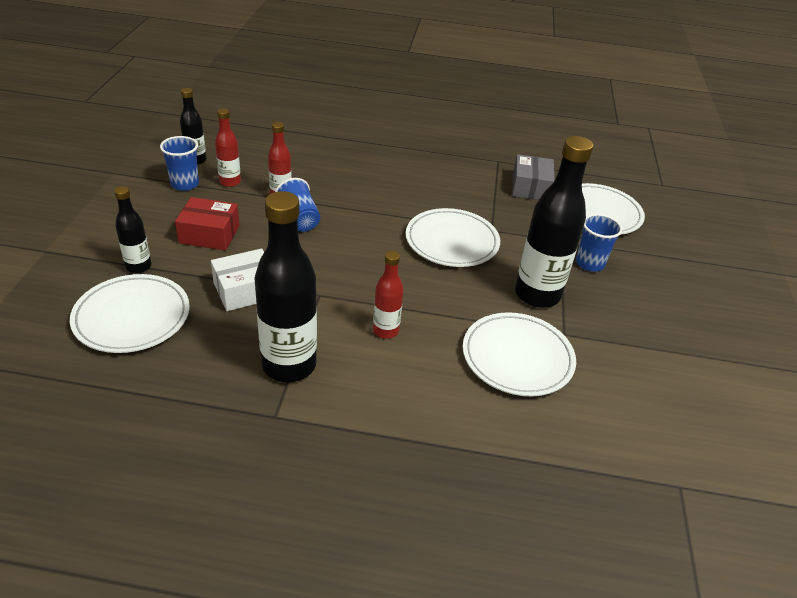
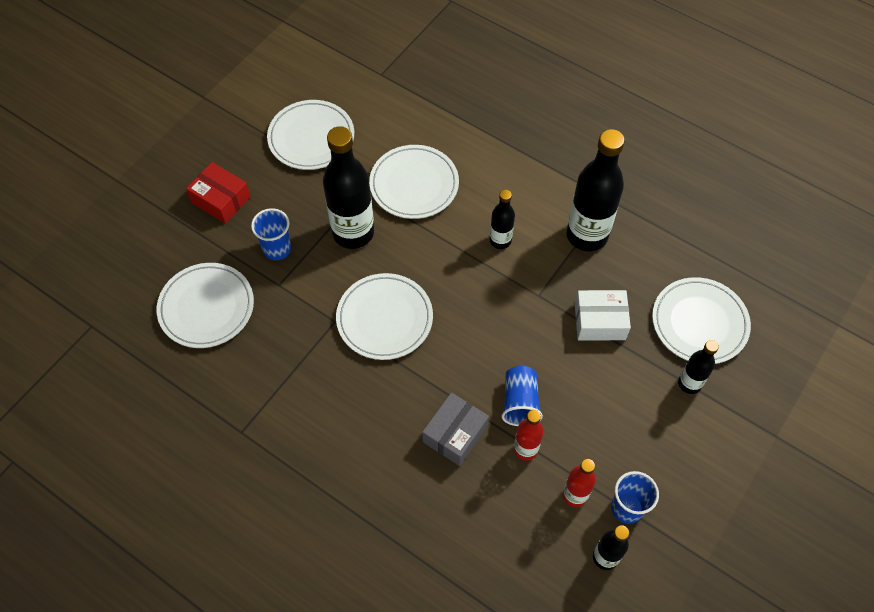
camera: 150 degrees left, 20 degrees up
red box [175,197,240,250] -> red box moved to [186,162,251,224]
red bottle [373,251,404,339] -> black bottle [490,190,515,249]
grey box [512,154,555,200] -> grey box moved to [422,392,489,466]
none -> white plate [267,100,354,170]

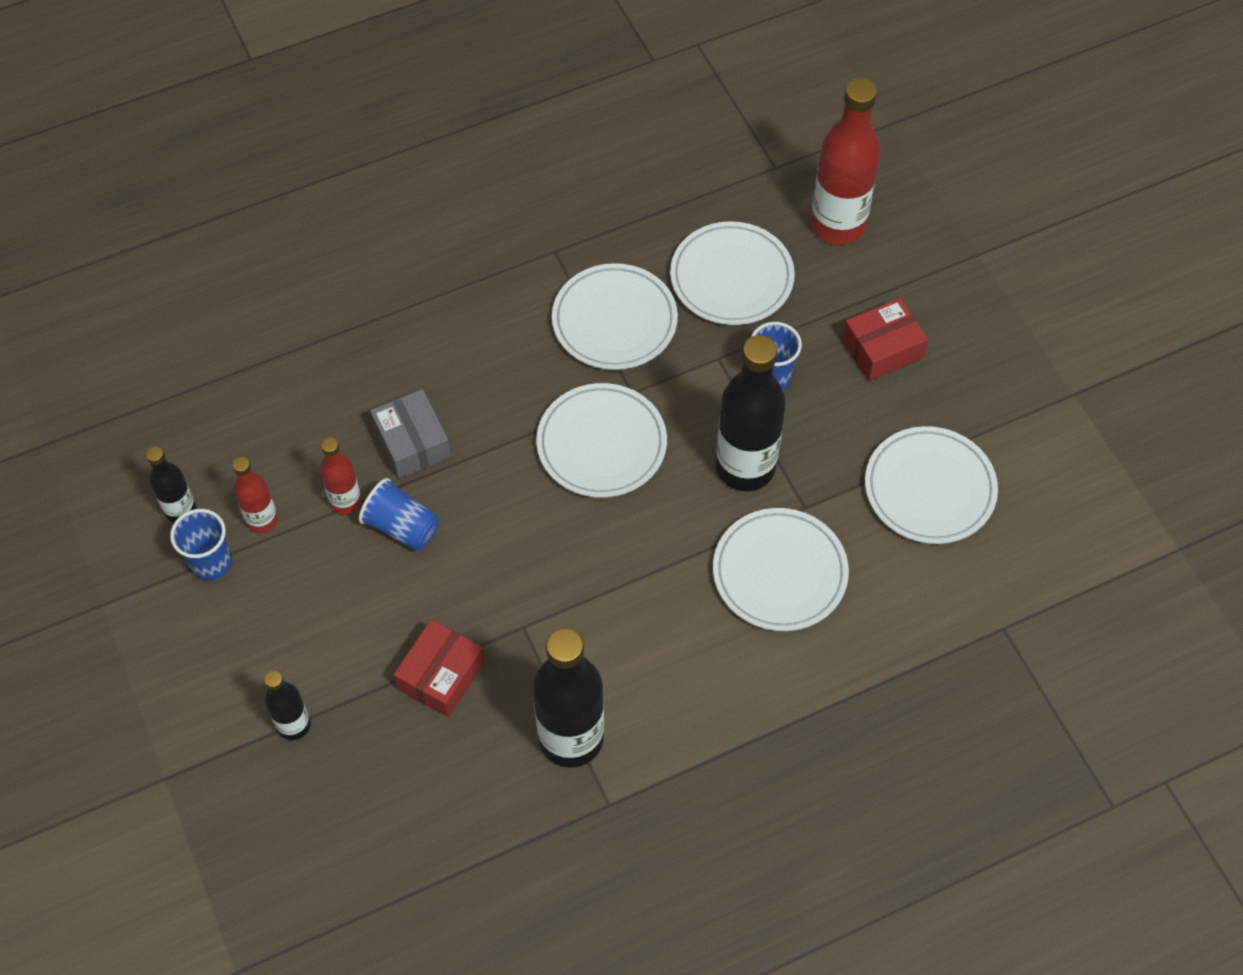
camera: 120 degrees right, 0 degrees up
black bottle [490,190,515,249] -> none
white box [575,290,631,340] -> red box [393,619,485,717]
white plate [652,277,751,364] -> white plate moved to [552,263,678,370]
none -> red bottle [810,78,881,245]

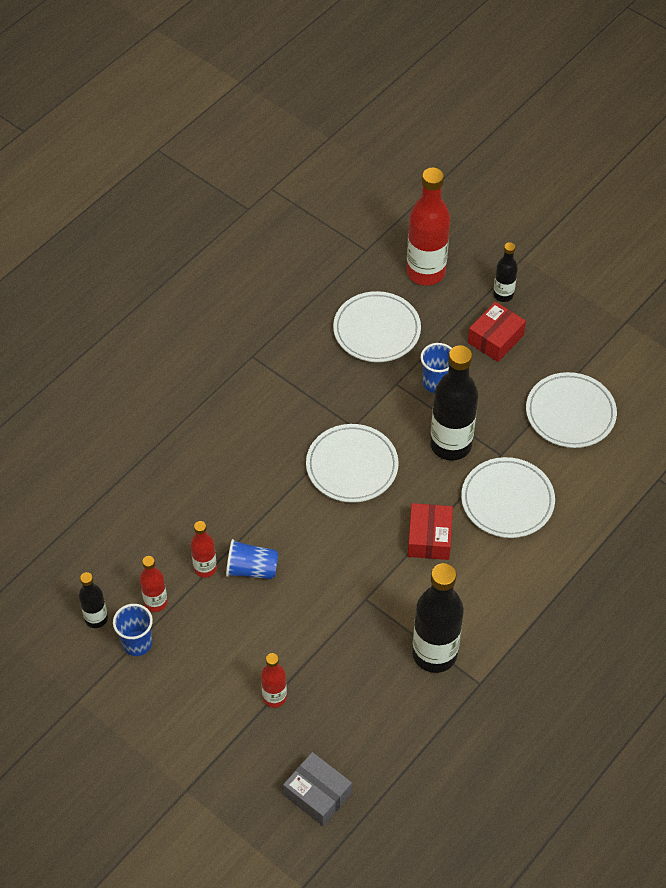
camera: 25 degrees left, 5 degrees down
black bottle [264,670,311,740] -> black bottle moved to [493,242,518,302]
grey box [370,389,451,478] -> grey box moved to [283,752,352,826]
red box [393,619,485,717] -> red box moved to [408,503,453,560]
white plate [552,263,678,370] -> none
none -> red bottle [261,653,287,708]

